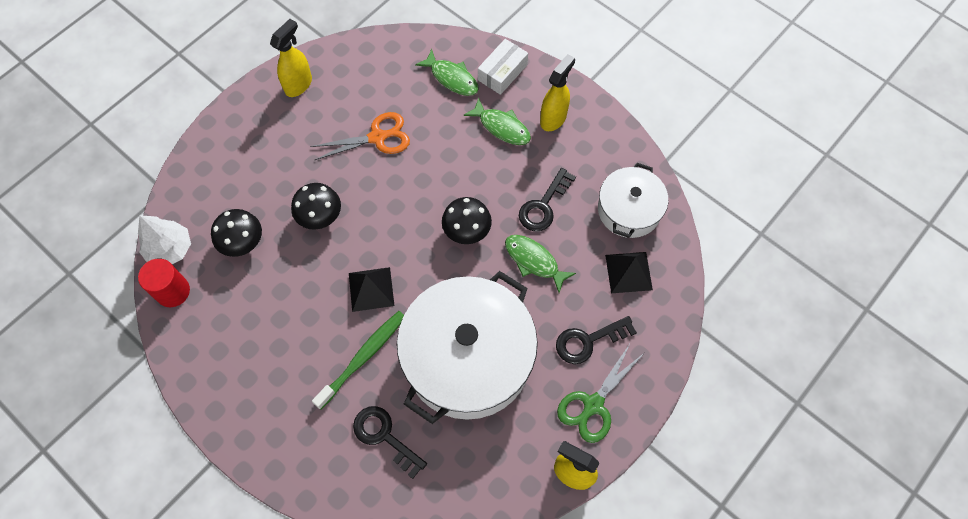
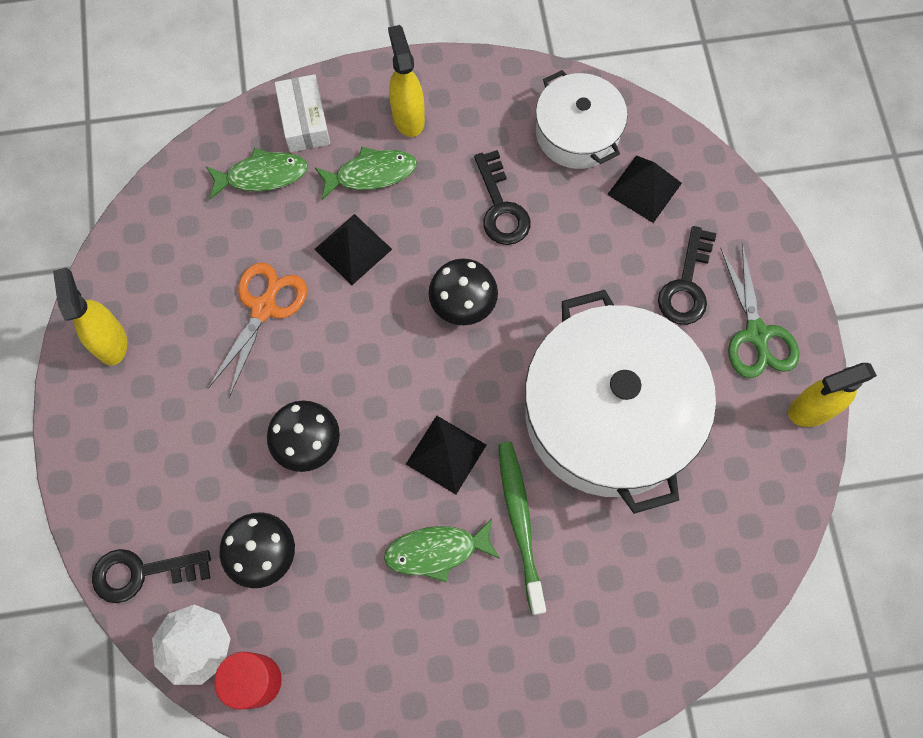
camera: 50 degrees left, 5 degrees up
black key [353,406,427,479] -> black key moved to [92,549,211,603]
green fish [505,235,576,293] -> green fish moved to [384,519,500,582]
none -> black pyramid [314,214,392,285]

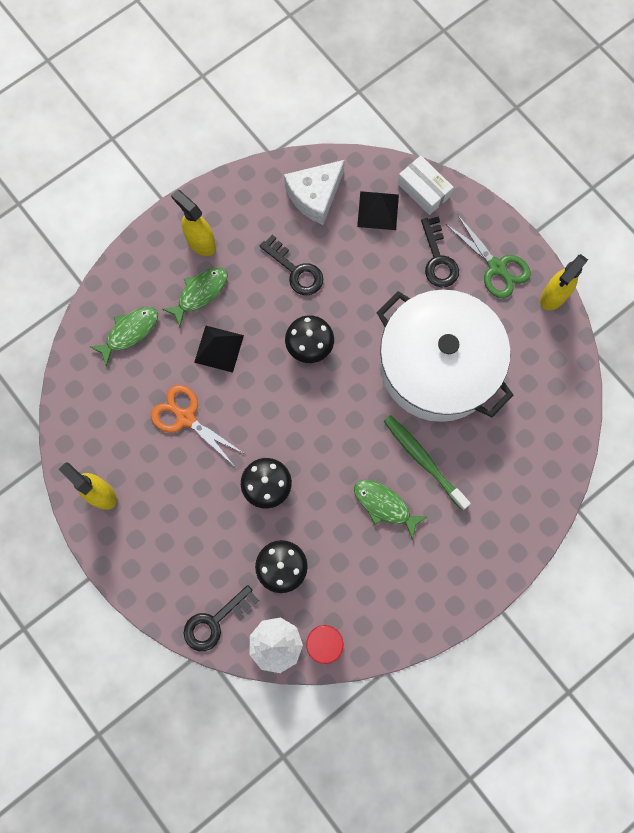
camera: 30 degrees left, 5 degrees up
orange scissors [208,263,307,397] -> orange scissors turned 45 degrees counterclockwise [151,385,245,465]
white box [275,74,330,152] -> white box moved to [397,156,454,215]
green fish [384,519,500,582] -> green fish turned 75 degrees clockwise [354,480,428,540]
black pyramid [406,416,487,494] -> none
white pot [536,70,628,169] -> white cheese [284,160,345,225]

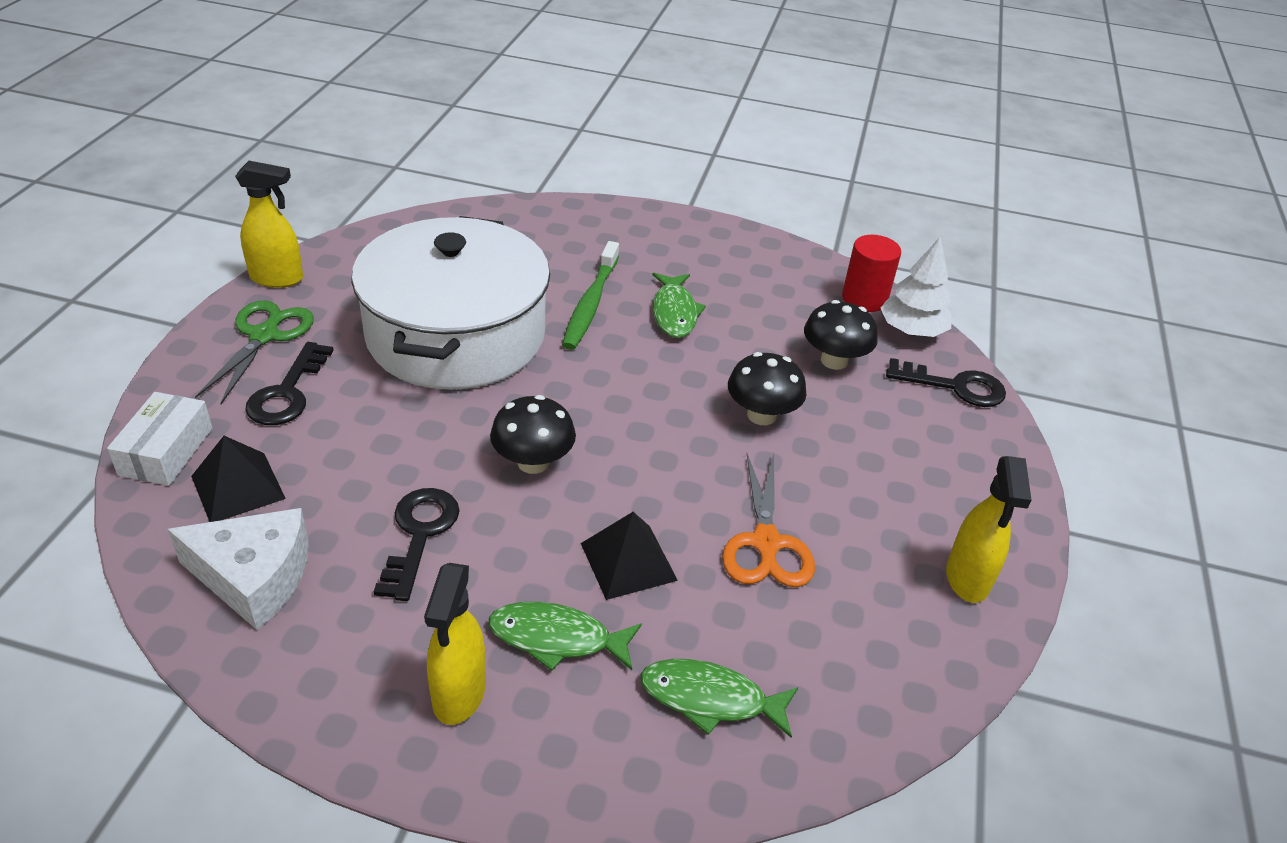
camera: 130 degrees left, 35 degrees down
black key [421,217,459,288] -> black key turned 150 degrees clockwise [245,342,334,425]

